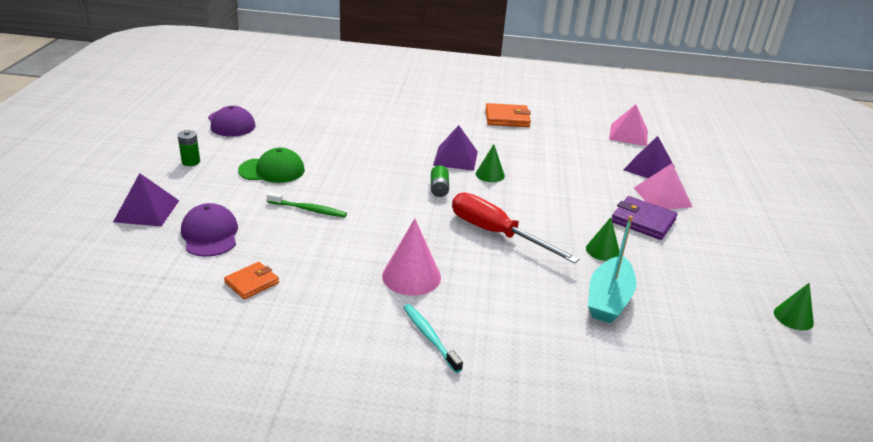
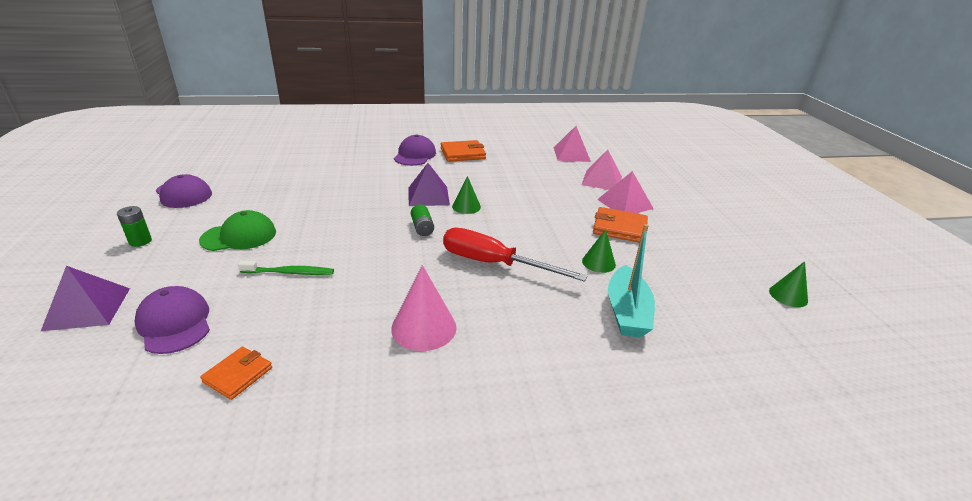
camera: 15 degrees left, 0 degrees up
turquoise toothbrush [403,304,463,373] -> none
purple wallet [612,196,677,240] -> orange wallet [593,207,648,243]
purple pyramid [624,136,675,178] -> pink pyramid [581,150,622,190]
none -> purple cap [394,135,436,166]

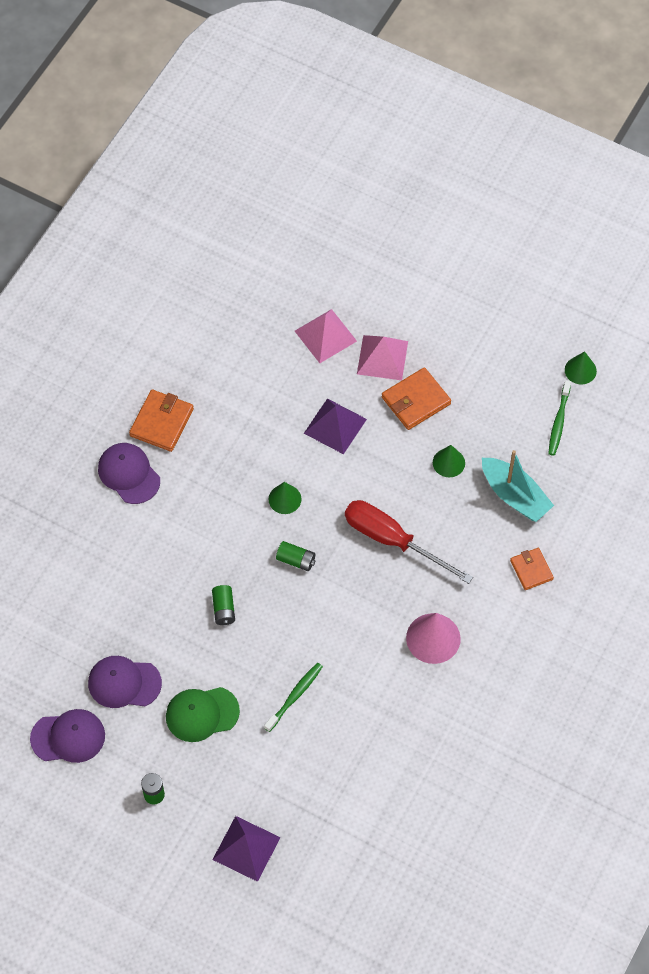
camera: 50 degrees left, 30 degrees up
purple cap [135,286,210,354] -> purple cap moved to [88,656,162,708]
green cap [199,210,276,251] -> green cap turned 120 degrees counterclockwise [166,687,240,742]
orange wallet [200,347,272,400] -> orange wallet moved to [510,548,554,590]
purple pyramid [408,163,450,206] -> purple pyramid moved to [304,399,367,454]
red screwdriver [443,228,587,282] -> red screwdriver turned 60 degrees clockwise [345,500,473,584]
pink pyramid [554,126,591,162] -> none
none -> green battery [212,585,235,625]
none -> green toothbrush [548,380,571,456]

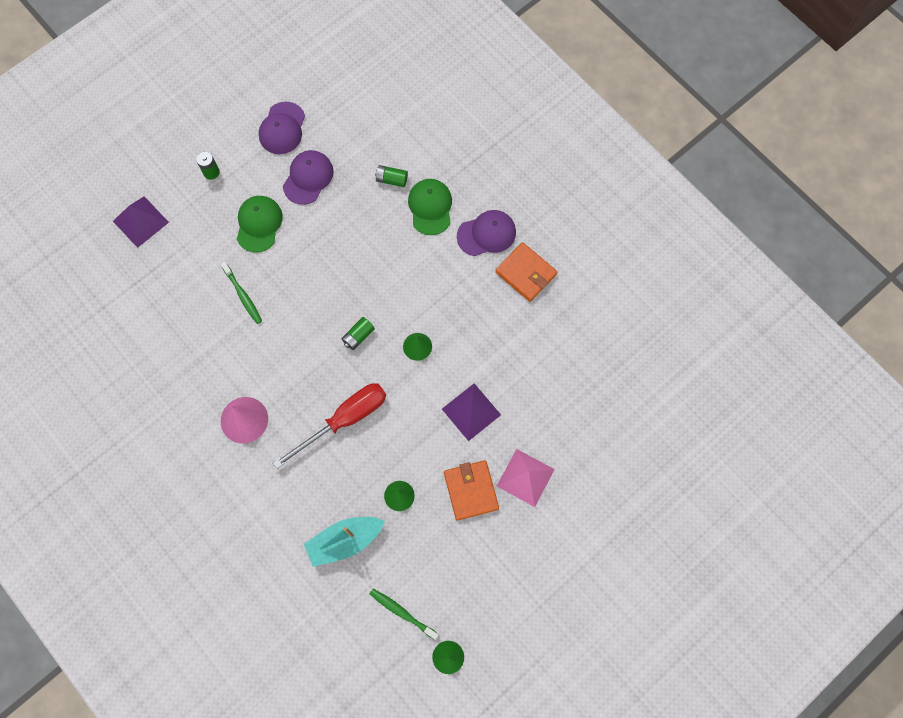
camera: 110 degrees right, 10 degrees up
green battery [212,585,235,625] -> green battery moved to [375,165,408,187]
pink pyramid [295,309,357,363] -> none
orange wallet [510,548,554,590] -> none
none -> green cap [408,179,452,235]

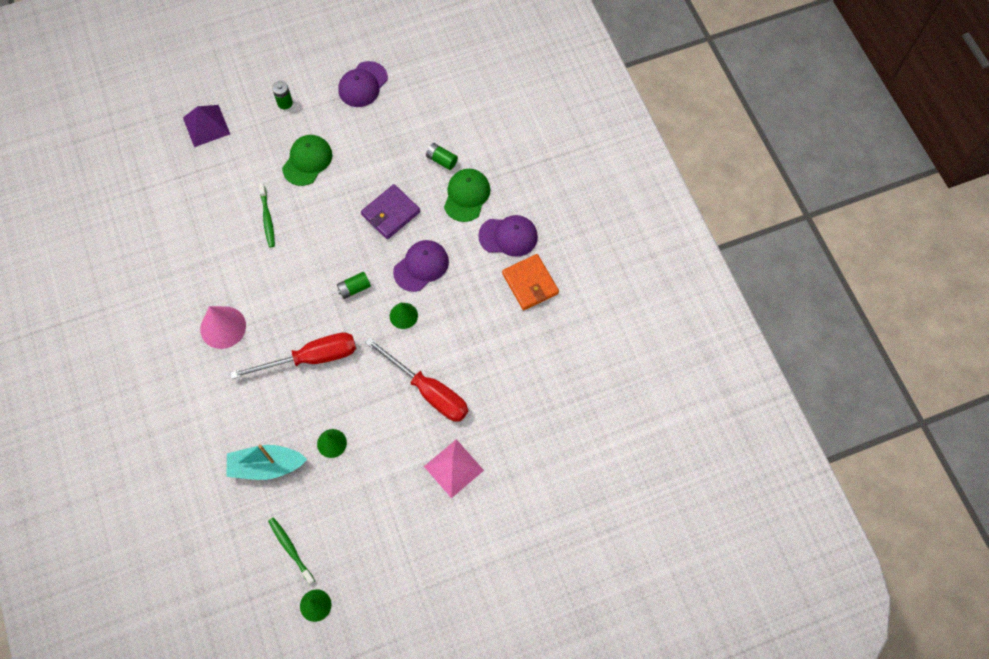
camera: 20 degrees right, 5 degrees down
purple cap [283,150,334,205] -> purple cap moved to [393,240,449,292]
purple pyramid [442,383,501,441] -> red screwdriver [365,337,468,422]
orange wallet [444,460,499,521] -> none
none -> purple wallet [361,184,420,239]

